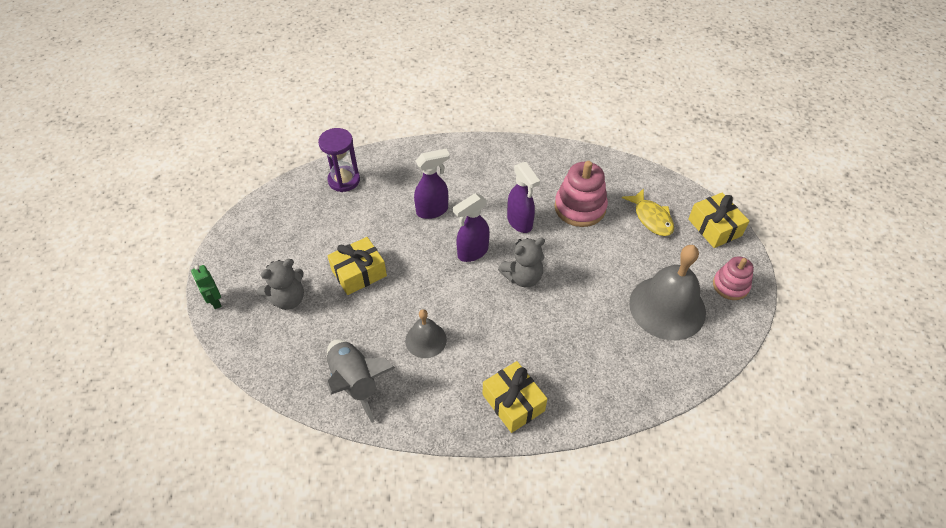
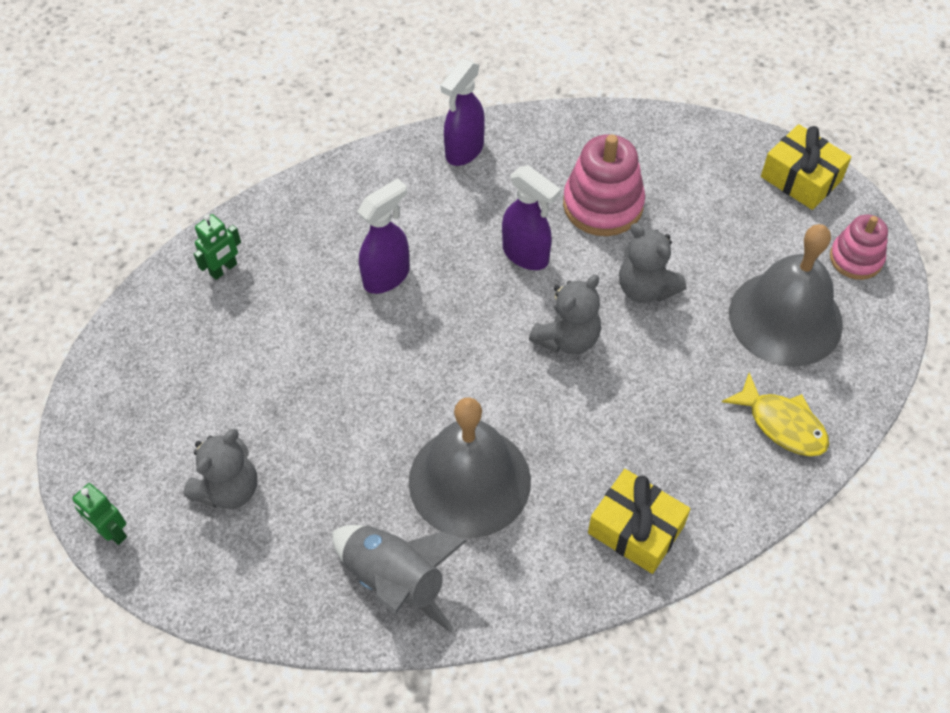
camera: 20 degrees left, 5 degrees up
purple hourglass [318,128,360,192] -> green robot [194,214,241,280]
yellow gift [327,237,387,295] -> none
grey bell [405,309,447,358] -> grey bell [409,397,531,538], size x1.89
purple spray bottle [453,193,490,262] -> purple spray bottle moved to [441,59,485,166]
yellow fish [622,188,674,236] -> yellow fish moved to [722,373,829,456]
none -> grey teddy bear [619,223,686,303]

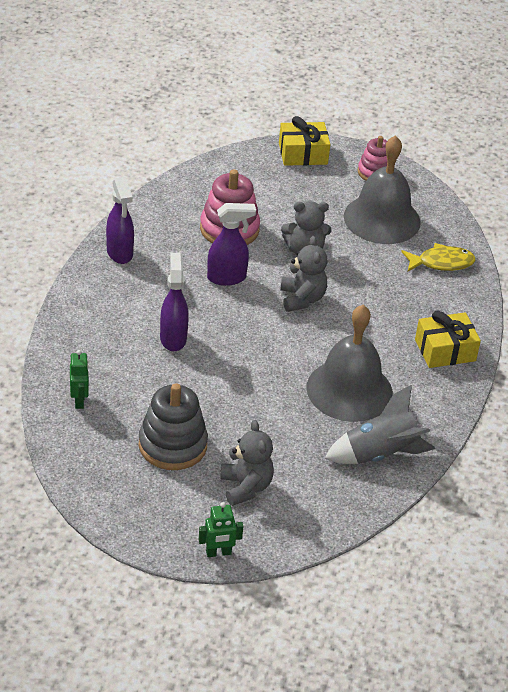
camera: 55 degrees left, 15 degrees down
none -> grey stacking toy [139,383,208,470]

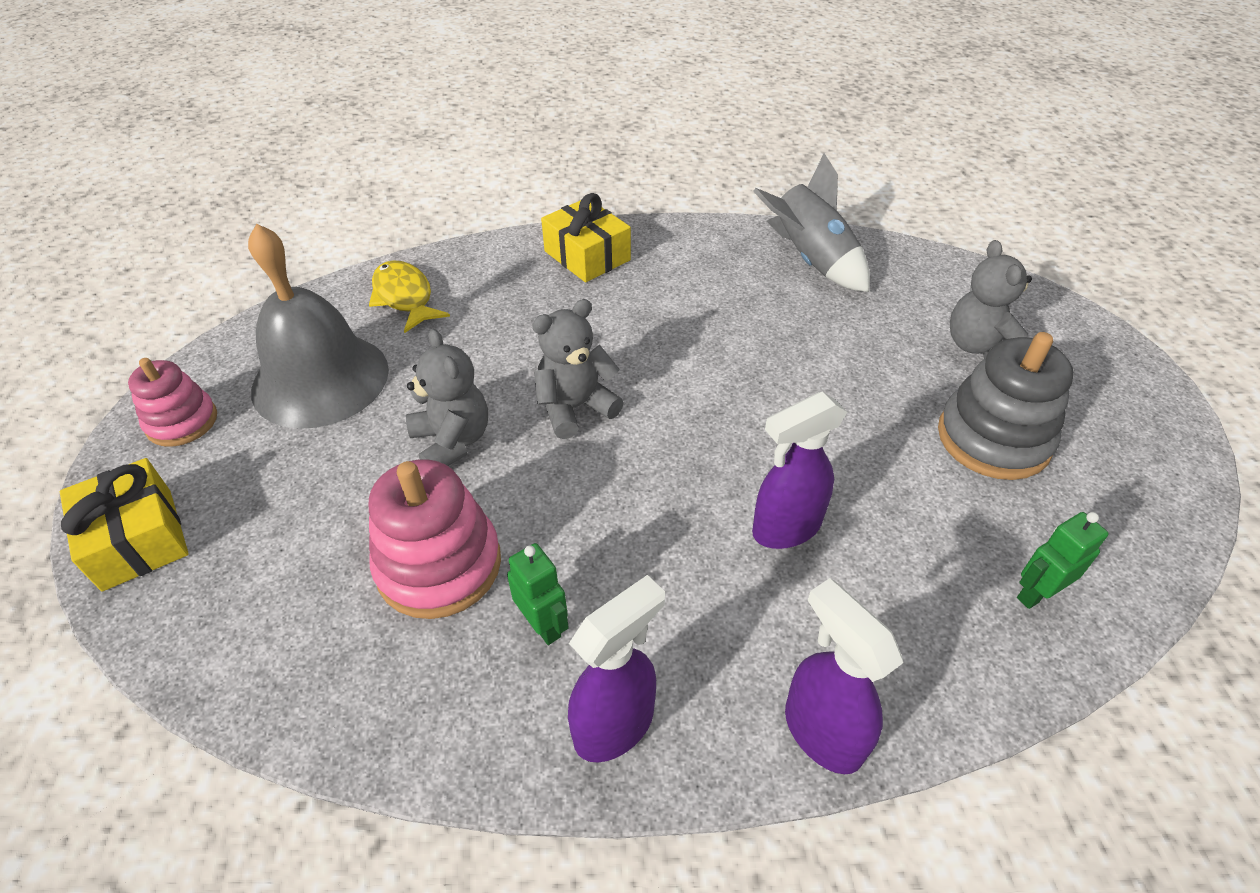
camera: 110 degrees left, 5 degrees up
green robot [199,502,243,557] -> green robot moved to [507,543,569,645]
purple spray bottle [207,203,256,286] -> purple spray bottle moved to [785,578,903,774]
grey teddy bear [220,420,274,506] -> grey teddy bear turned 60 degrees counterclockwise [950,240,1032,359]
grey bell [306,305,393,422] -> none

